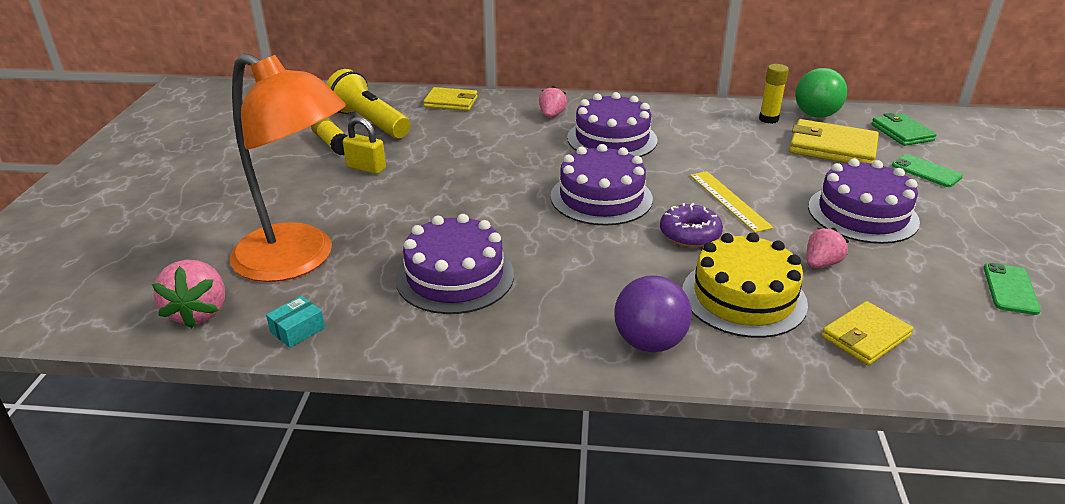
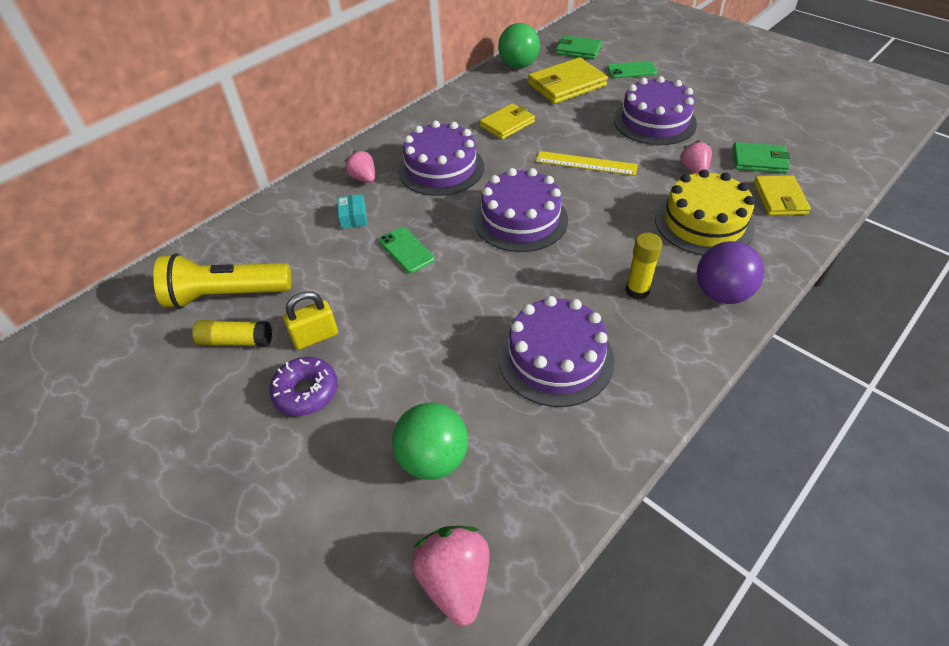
camera: 50 degrees left, 15 degrees up
pink strawberry [152,260,225,328] -> pink strawberry turned 135 degrees counterclockwise [412,526,489,626]
orange lamp [230,53,346,282] -> green ball [392,403,468,480]
turquoise box [266,296,325,348] -> turquoise box moved to [338,194,367,229]
yellow wallet [423,87,478,111] -> yellow wallet moved to [480,103,535,140]
purple donut [660,203,723,247] -> purple donut moved to [269,357,338,416]
yellow glue stick [759,64,789,124] -> yellow glue stick moved to [626,233,662,299]
green phone [984,263,1041,315] -> green phone moved to [379,227,435,273]
none -> green wallet [733,142,790,173]

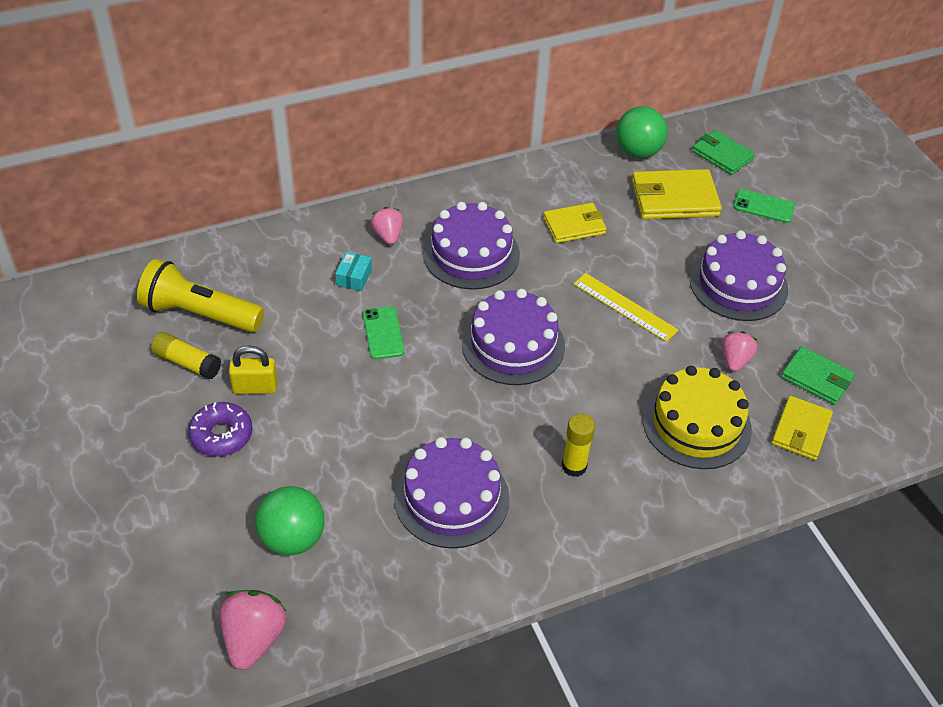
camera: 20 degrees right, 0 degrees up
purple ball [697,241,764,304] -> none

